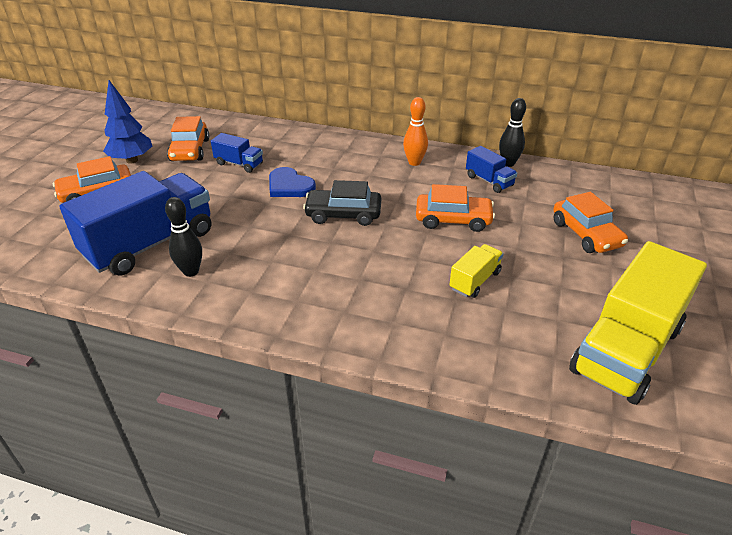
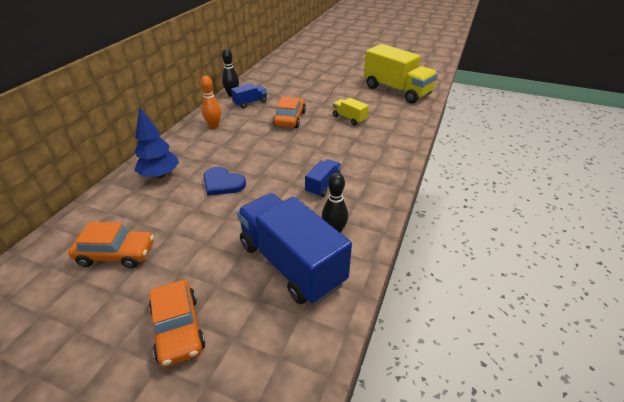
camera: 85 degrees left, 0 degrees up
blue tree [103,80,152,164] -> blue tree moved to [135,107,179,179]
blue truck [211,133,263,173] -> blue truck moved to [305,159,341,197]
blue heart [269,167,316,197] -> blue heart turned 75 degrees clockwise [204,167,246,196]
black car [303,180,381,226] -> none
orange car [553,192,628,253] -> none

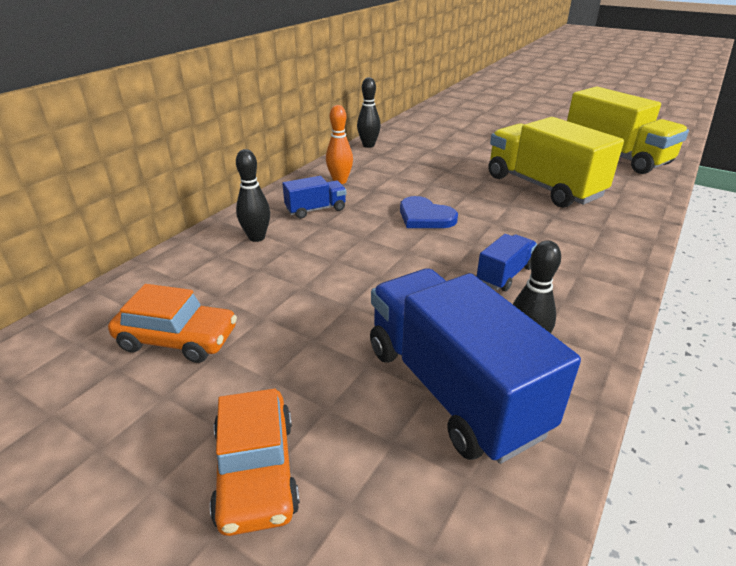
camera: 10 degrees right, 5 degrees down
blue tree [135,107,179,179] -> black bowling pin [236,149,270,242]
blue heart [204,167,246,196] -> blue heart moved to [400,196,458,228]
blue truck [231,83,267,109] -> blue truck moved to [282,176,346,219]
orange car [273,97,306,128] -> none
yellow truck [333,98,369,125] -> yellow truck [489,117,624,208], size x2.16

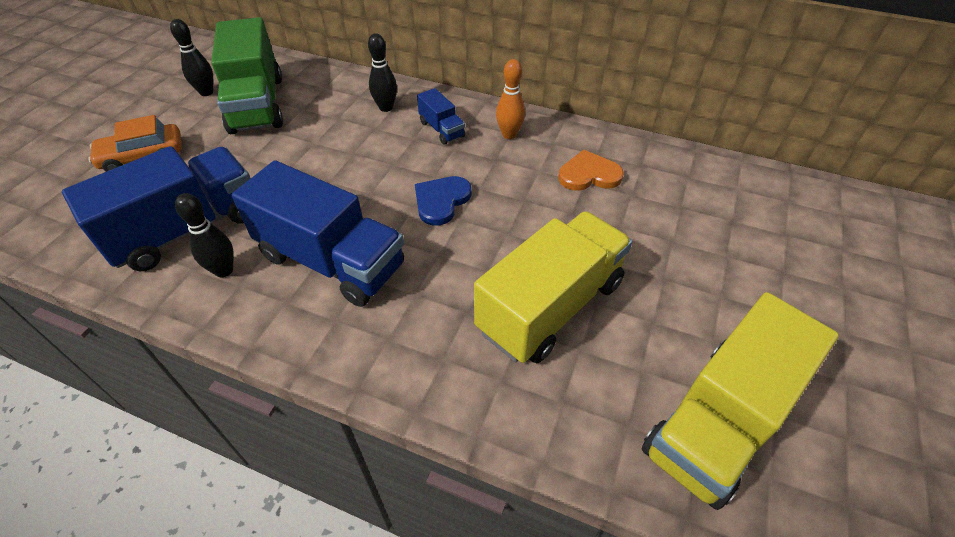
camera: 80 degrees right, 15 degrees up
orange car [108,284,237,363] -> green truck [211,17,283,134]
black bowling pin [357,77,381,148] -> black bowling pin moved to [170,19,213,96]
blue truck [477,234,537,291] -> blue truck [232,160,404,307], size x2.16
none -> orange heart [558,150,624,191]

